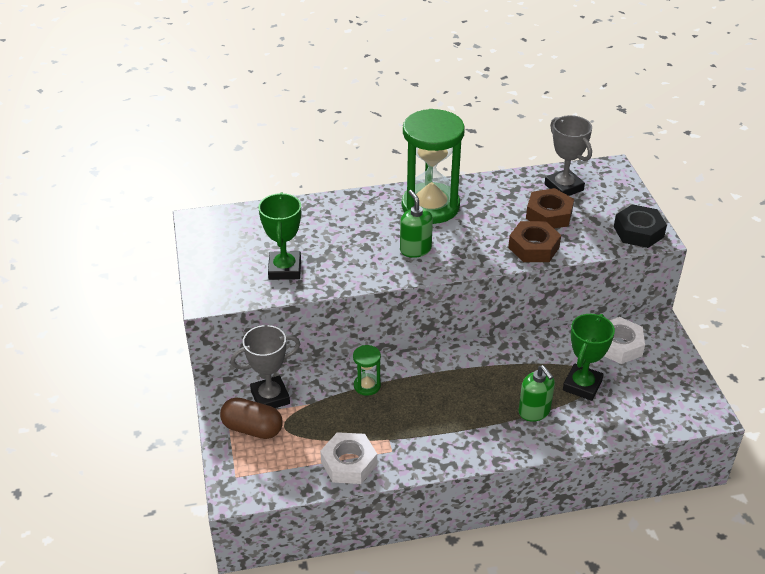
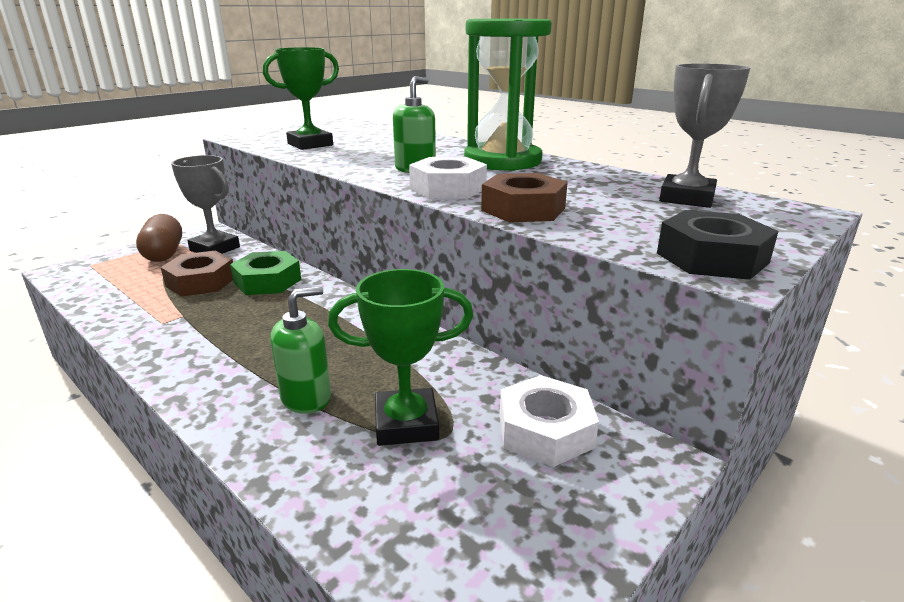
camera: 55 degrees right, 15 degrees down
white nut [320,432,377,484] -> white nut moved to [409,157,487,199]
green hourglass [353,345,381,396] -> green nut [230,251,301,295]
green soap dispenser [518,365,555,422] -> green soap dispenser turned 150 degrees counterclockwise [270,286,331,414]
brown nut [526,188,574,229] -> brown nut moved to [161,251,233,297]

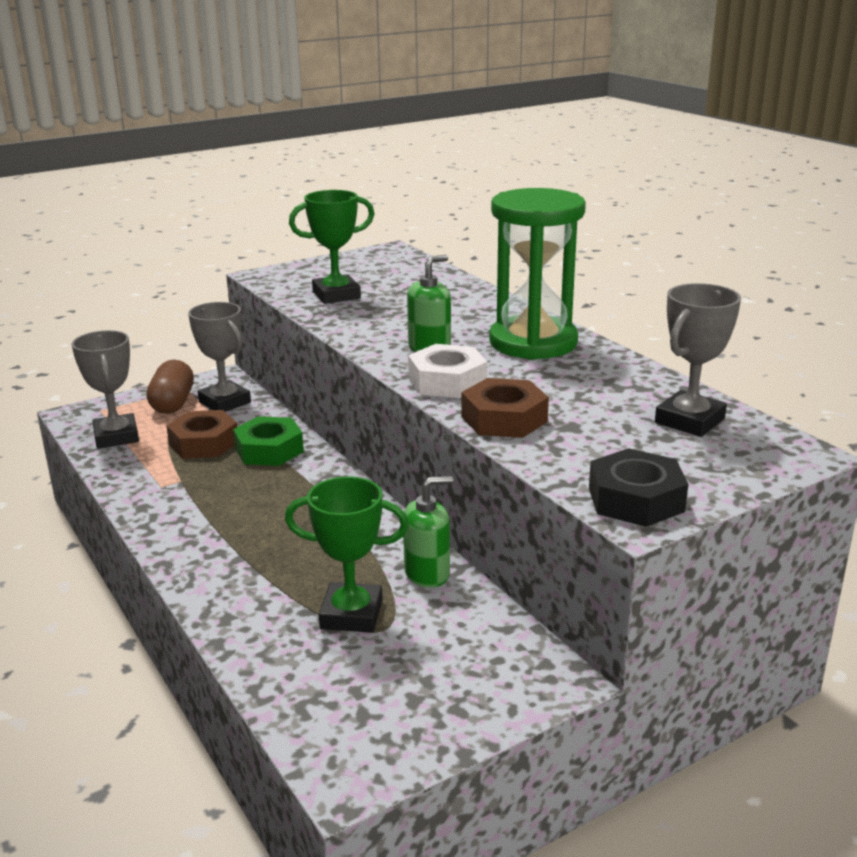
camera: 15 degrees right, 0 degrees up
green soap dispenser [270,286,331,414] -> green soap dispenser moved to [403,476,453,588]
white nut [500,375,599,467] -> none
none -> grey trophy [71,330,139,449]

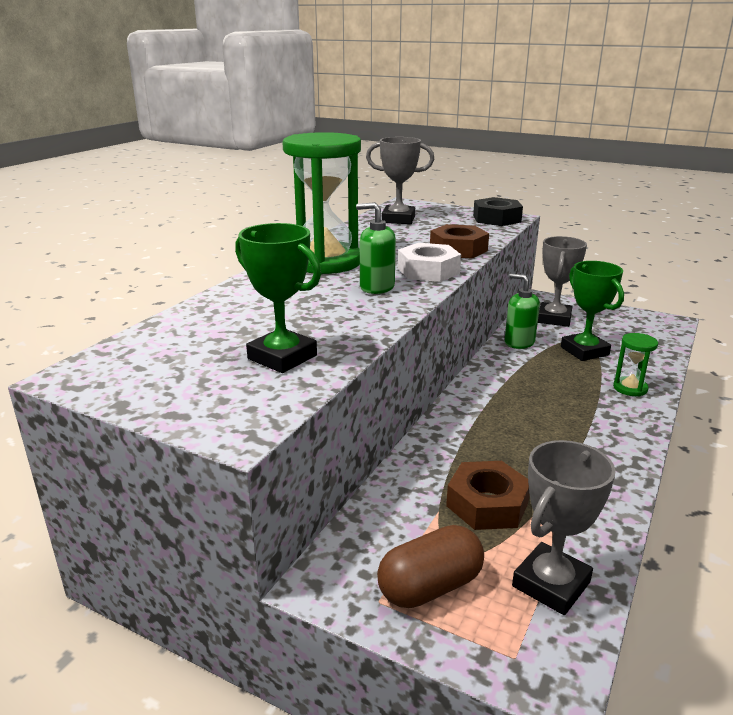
camera: 120 degrees left, 0 degrees up
grey trophy [188,302,251,412] -> grey trophy moved to [538,236,587,327]
green nut [233,416,304,466] -> none
none -> green hourglass [613,333,658,396]

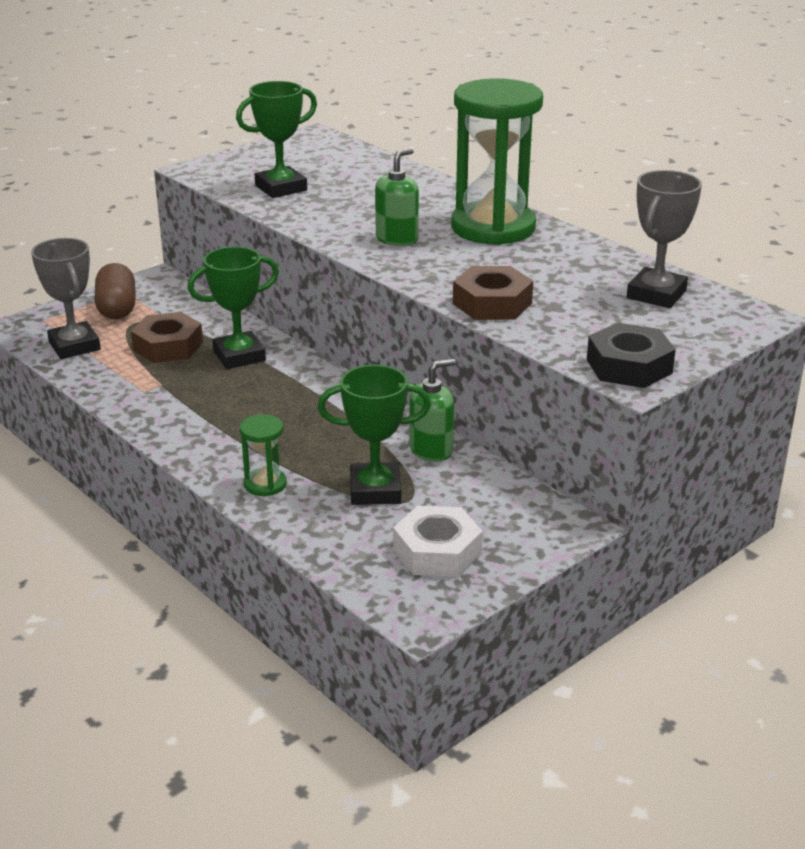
camera: 110 degrees right, 5 degrees up
white nut [398,243,461,282] -> white nut moved to [393,506,483,577]
grey trophy [538,236,587,327] -> none
none -> green trophy [187,247,279,369]

